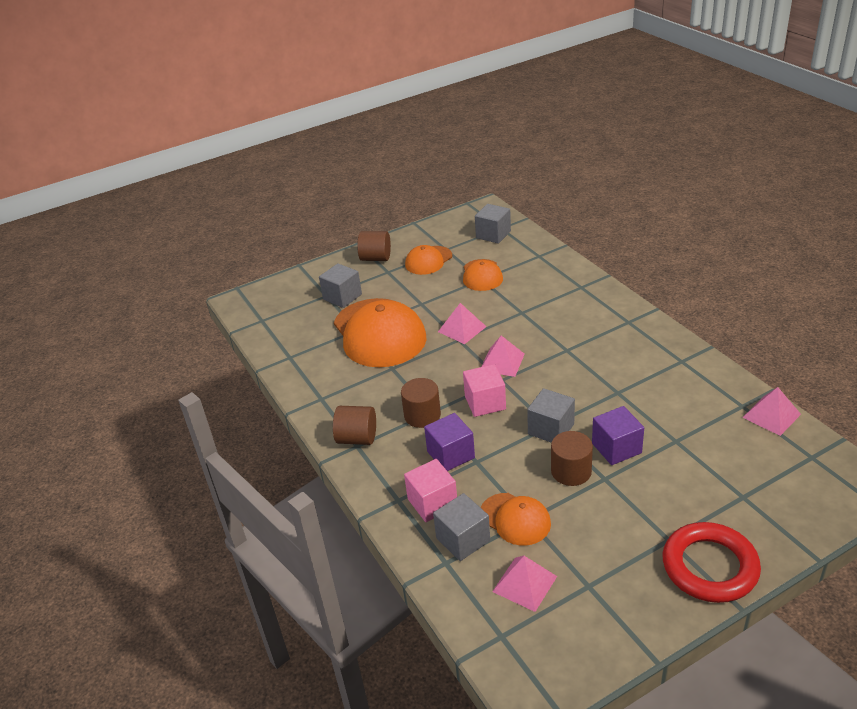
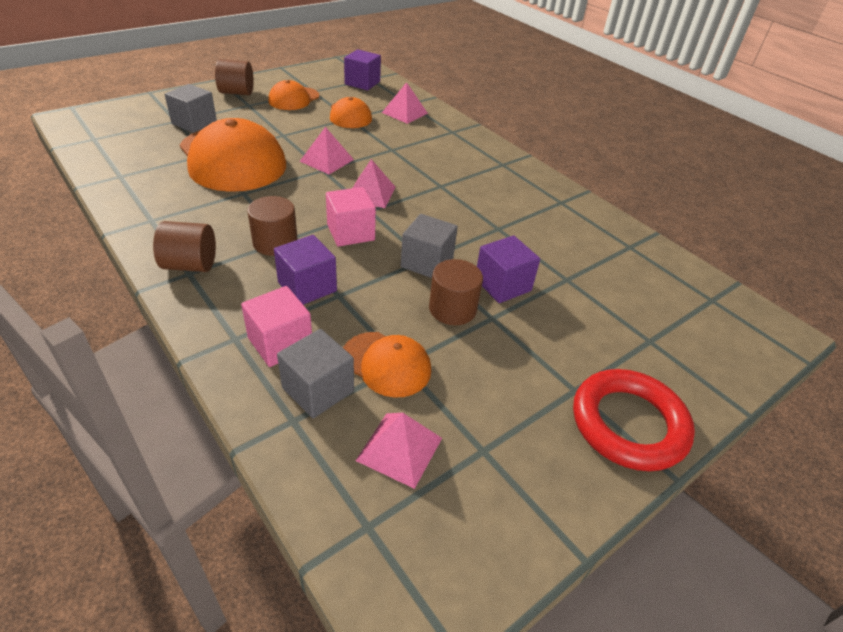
camera: 15 degrees left, 5 degrees up
grey cube [475,204,511,244] -> purple cube [344,49,381,90]
pink pyramid [742,387,801,436] -> pink pyramid moved to [382,82,428,124]

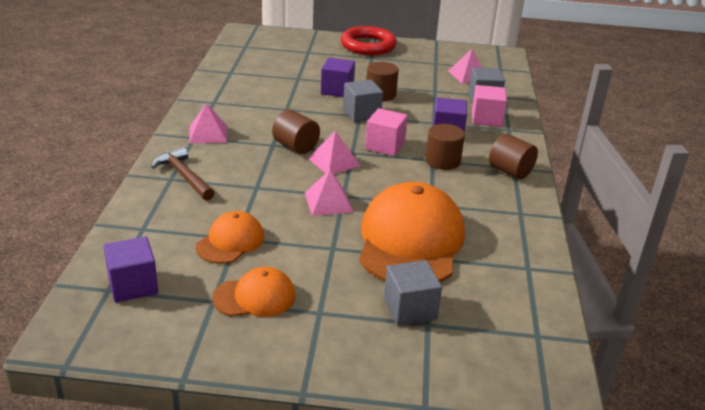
camera: 135 degrees left, 10 degrees down
brown cylinder [215,59,254,95] -> brown cylinder moved to [272,110,320,154]
orange cap [343,332,431,398] -> none
pink pyramid [382,82,428,124] -> pink pyramid moved to [189,103,227,144]
none -> brown hammer [151,147,215,201]

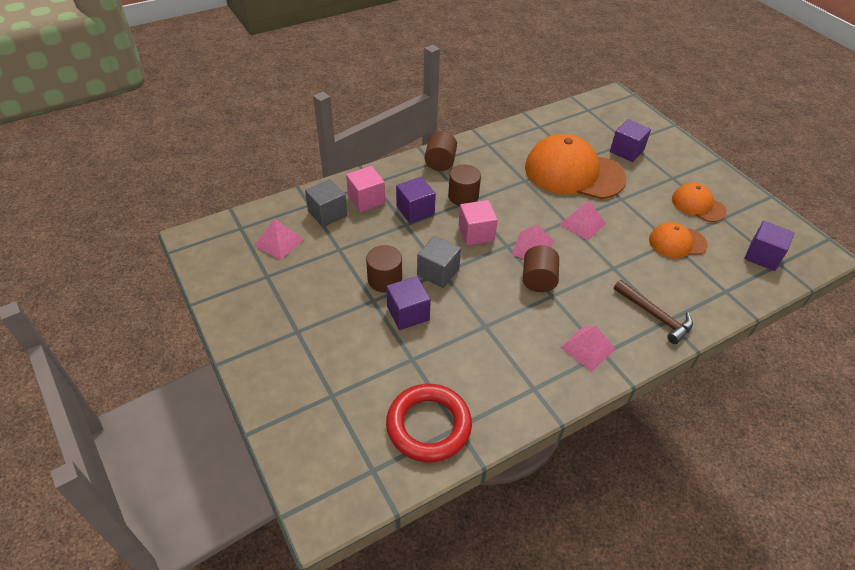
camera: 125 degrees left, 15 degrees up
brown hammer [151,147,215,201] -> brown hammer turned 60 degrees counterclockwise [614,280,693,344]
red ring [341,26,397,55] -> red ring moved to [386,384,472,462]
orange cap [359,182,465,282] -> orange cap turned 45 degrees clockwise [525,134,626,199]
grey cube [384,260,442,326] -> purple cube [610,119,651,162]

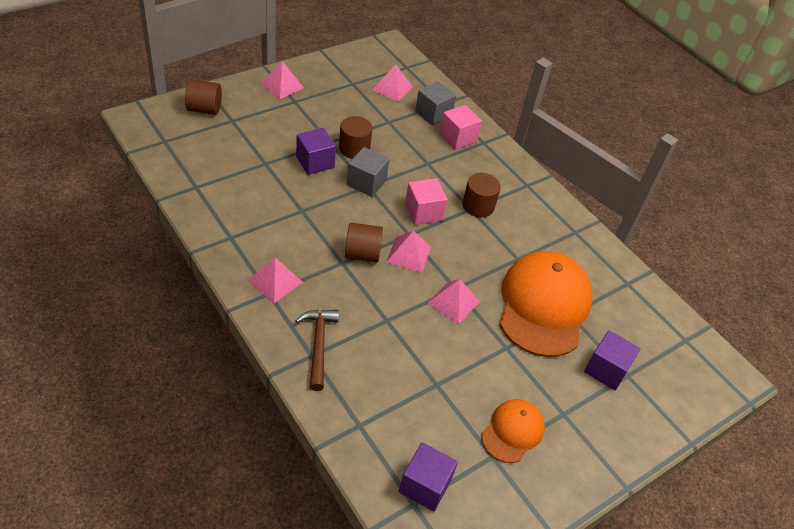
camera: 80 degrees right, 0 degrees up
red ring [386,384,472,462] -> none
purple cube [396,177,436,223] -> none
brown cylinder [425,131,457,171] -> brown cylinder moved to [185,79,222,115]
brown hammer [614,280,693,344] -> brown hammer turned 135 degrees clockwise [295,310,339,391]
orange cap [649,222,708,258] -> none
none -> pink pyramid [260,61,304,99]

